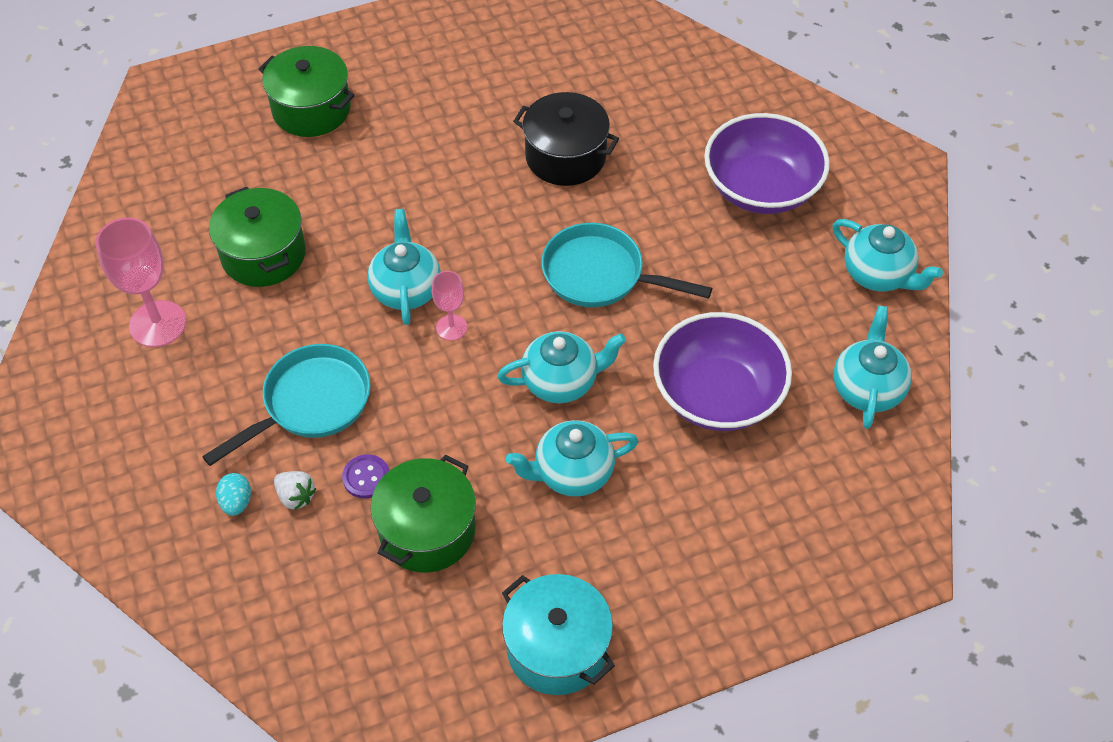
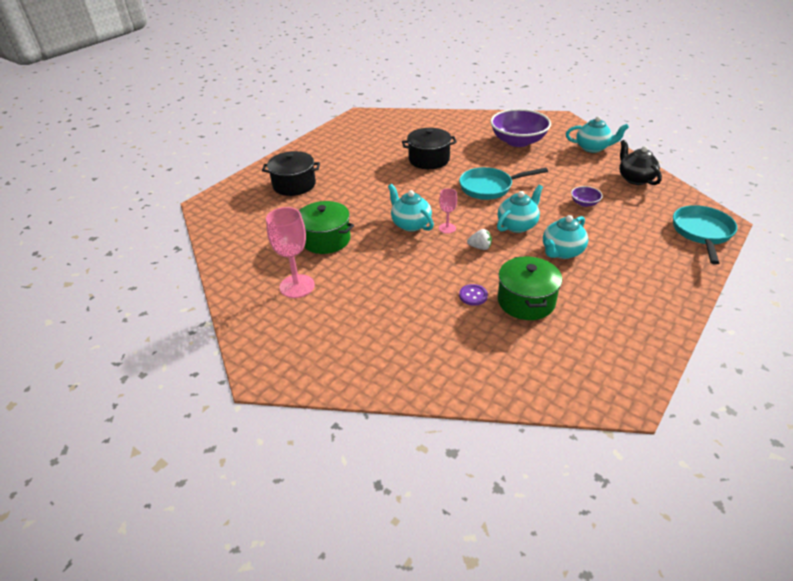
camera: 30 degrees left, 15 degrees down
turquoise pan [202,344,371,466] -> turquoise pan moved to [673,205,737,265]
turquoise egg [216,473,251,516] -> none
green pot [259,46,355,137] -> black pot [262,151,320,196]
white strawberry [274,471,316,510] -> white strawberry moved to [467,229,492,250]
turquoise pot [502,574,615,695] -> none
purple bowl [653,312,792,431] -> purple bowl [571,186,603,207], size x0.44
turquoise teapot [834,305,912,429] -> black teapot [619,140,662,185]

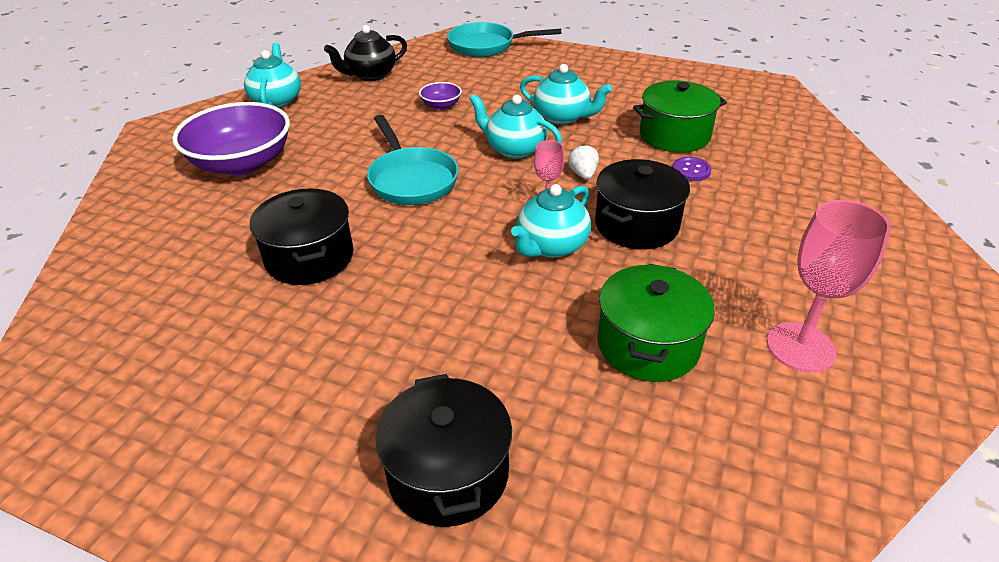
camera: 105 degrees left, 0 degrees up
none -> black pot [595,159,690,249]

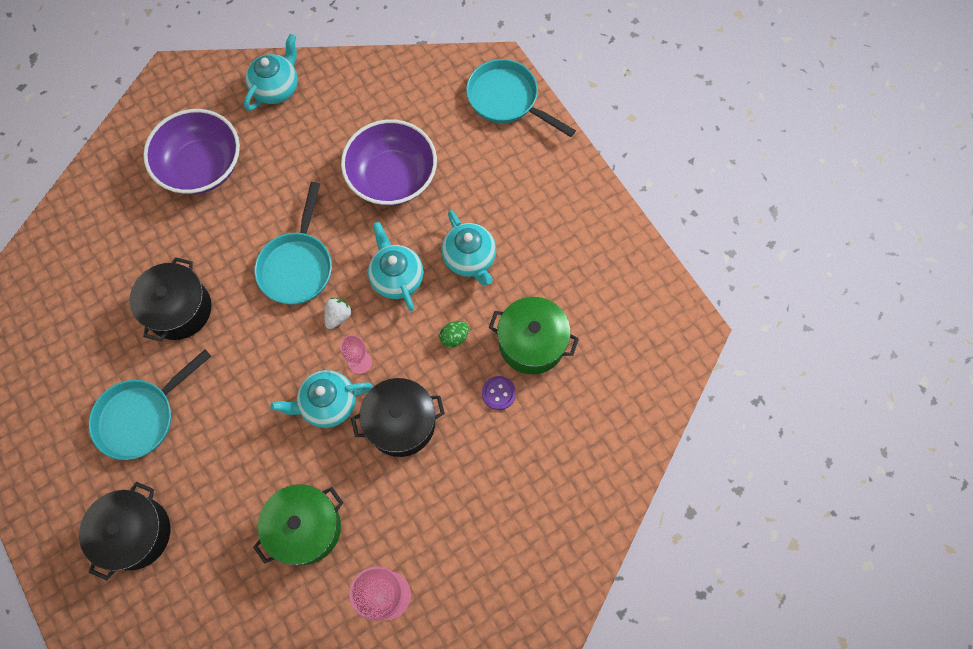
camera: 35 degrees right, 30 degrees up
black teapot [324,25,407,81] -> none
purple bowl [419,82,462,110] -> purple bowl [341,119,437,206], size x2.29
white strawberry [568,144,599,180] -> white strawberry moved to [324,298,351,329]
none -> turquoise pan [89,350,211,460]
none -> green egg [439,321,469,348]

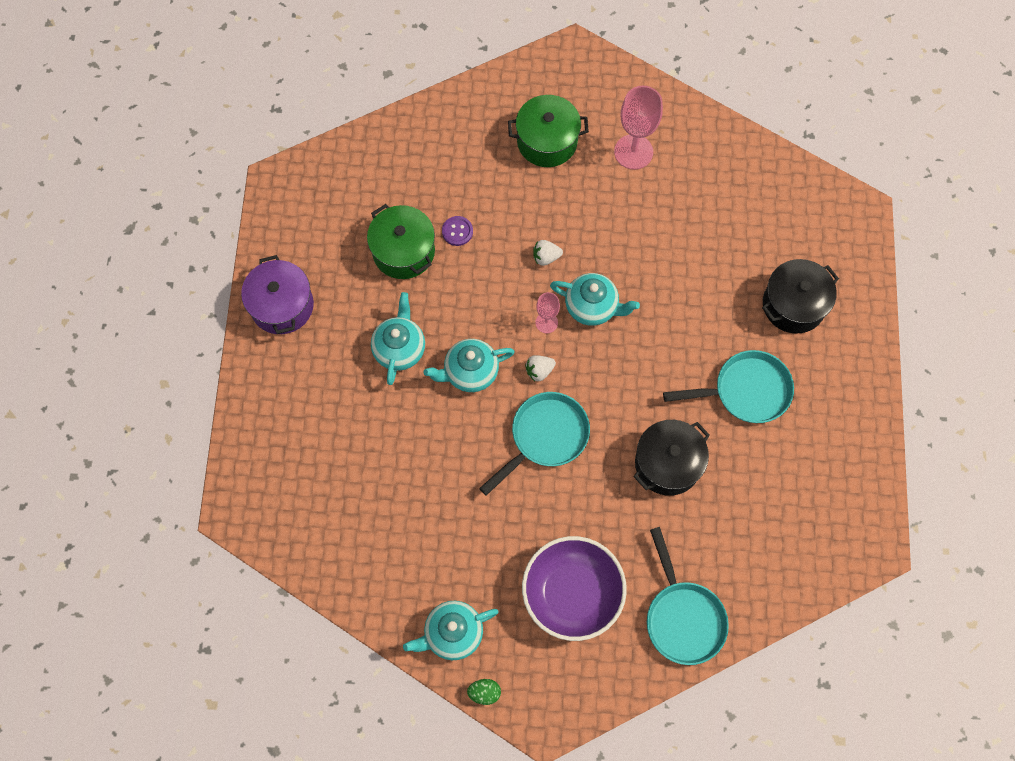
camera: 145 degrees left, 0 degrees up
green pot [253,484,343,565] -> green pot moved to [508,95,589,167]
purple bowl [341,119,437,206] -> none
black pot [351,378,445,457] -> white strawberry [533,240,563,266]
turquoise teapot [368,222,424,311] -> turquoise teapot turned 60 degrees clockwise [424,339,515,392]
green egg [439,321,469,348] -> green egg moved to [467,679,501,705]
turquoise pan [466,59,576,137] -> turquoise pan moved to [647,527,729,665]
none -> purple pot [241,255,314,334]

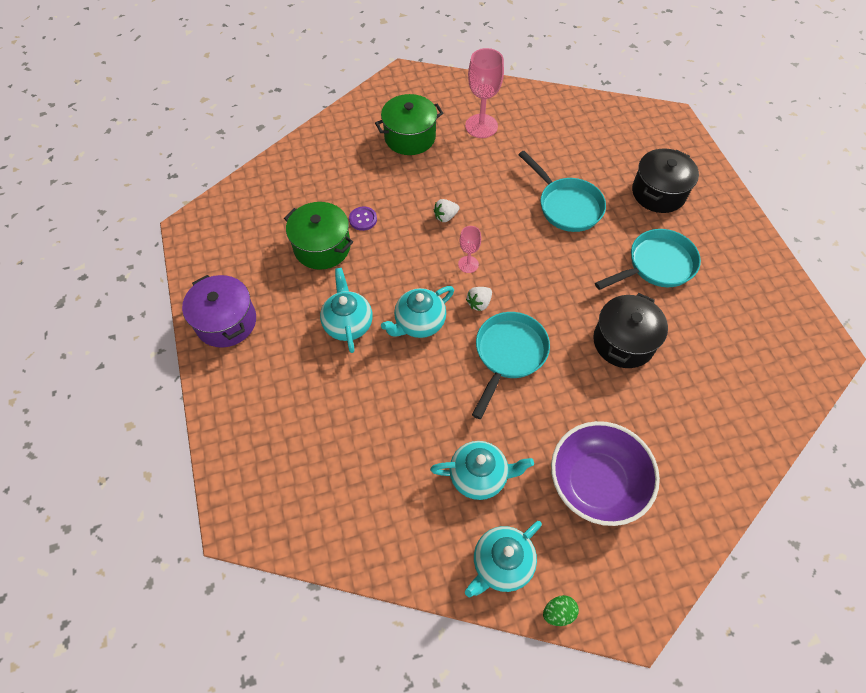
camera: 20 degrees left, 10 degrees down
turquoise teapot [550,273,640,326] -> turquoise teapot moved to [430,441,534,500]
turquoise pan [647,527,729,665] -> turquoise pan moved to [518,151,606,232]

